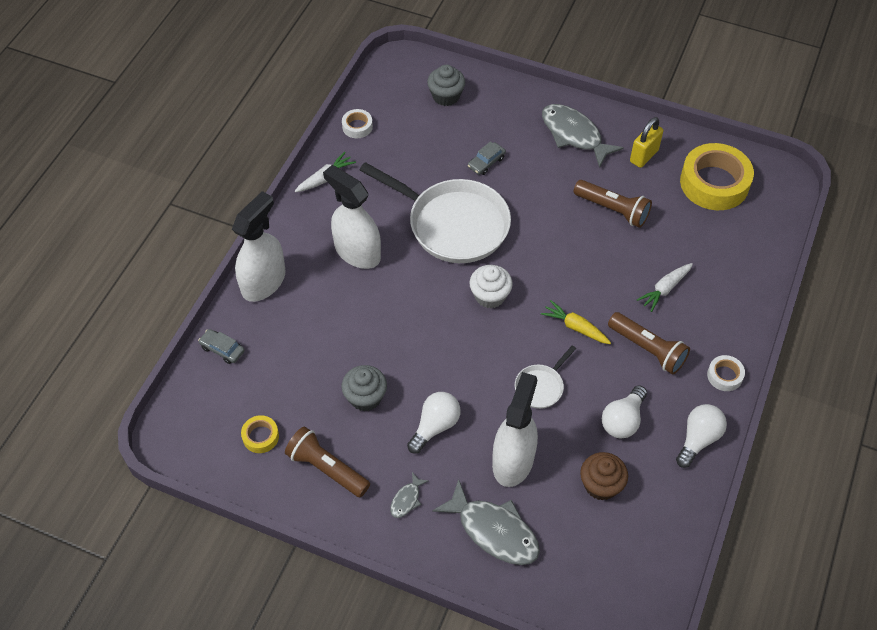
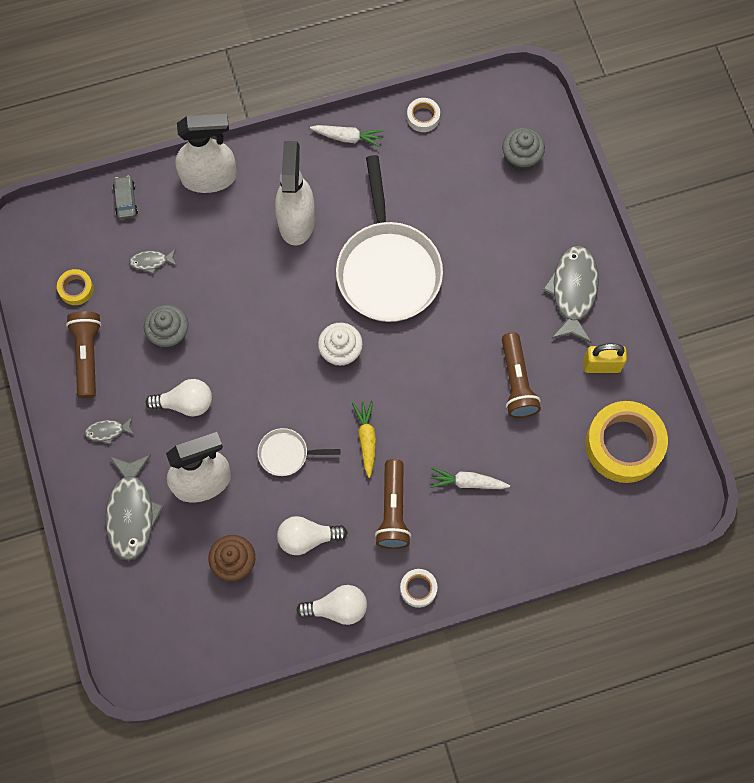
camera: 50 degrees right, 15 degrees up
grey car [468,141,506,175] -> none
none -> grey fish [129,249,177,274]

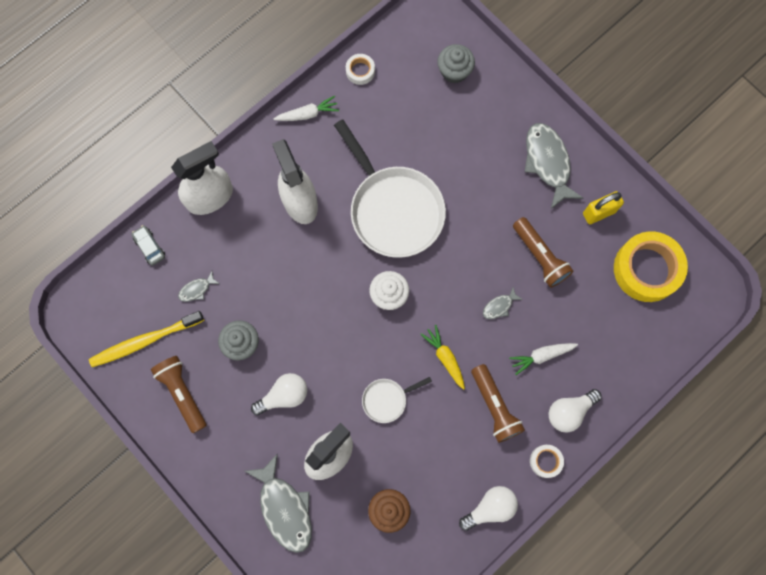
camera: 25 degrees left, 5 degrees up
yellow tape [57,269,94,305] -> yellow toothbrush [89,311,204,367]
grey fish [84,417,134,445] -> grey fish moved to [483,288,523,319]
white light bulb [277,516,348,555] -> white light bulb moved to [549,389,602,433]

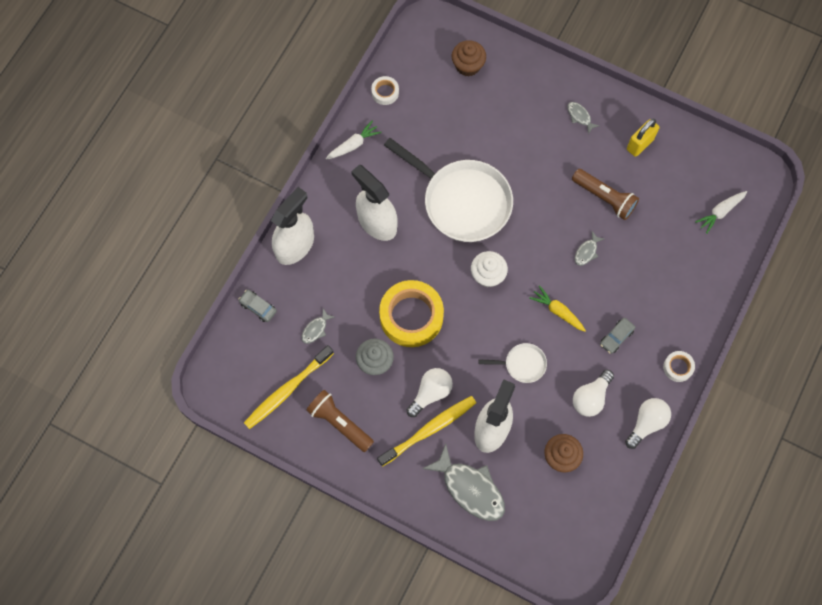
camera: 20 degrees left, 5 degrees down
white pan [362,377,432,423] -> white pan turned 135 degrees counterclockwise [479,343,547,383]
grey cupcake [437,44,475,83] -> brown cupcake [452,40,486,77]
brown flashlight [471,364,525,443] -> grey car [600,318,635,354]
white carrot [509,343,578,375] -> white carrot moved to [695,191,747,234]
grey fish [525,123,584,209] -> grey fish [567,102,599,134], size x0.46
white light bulb [549,389,602,433] -> white light bulb moved to [573,370,614,417]
yellow tape [614,231,688,302] -> yellow tape moved to [379,280,444,347]
none -> yellow toothbrush [377,396,476,467]

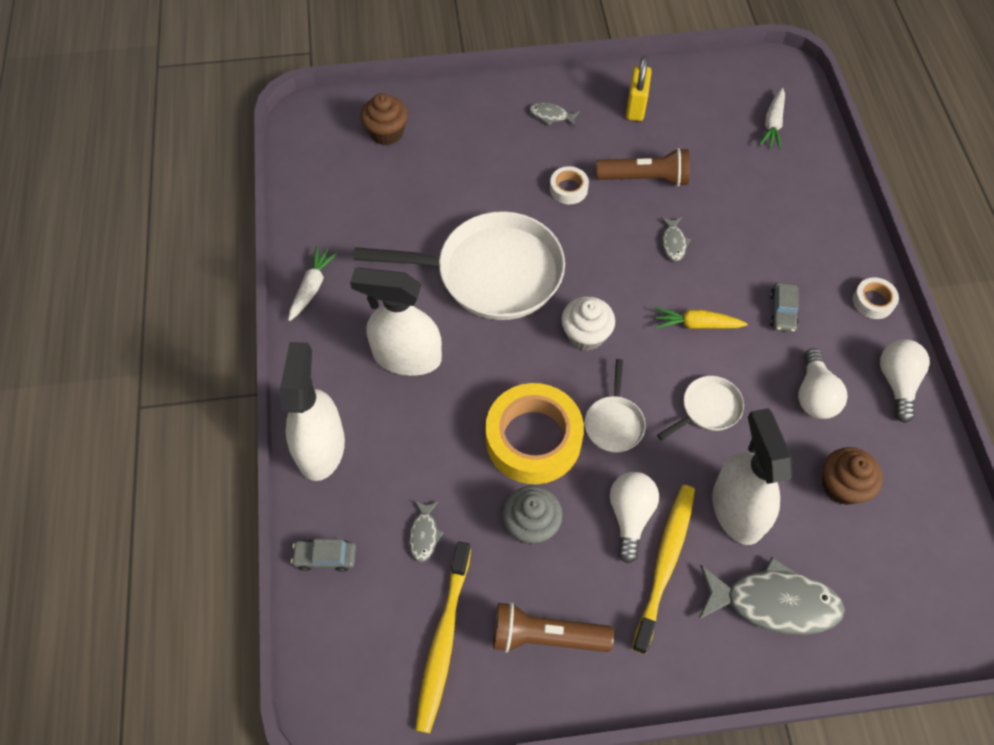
camera: 35 degrees left, 10 degrees down
white tape [371,76,399,105] -> white tape moved to [550,166,589,204]
none -> white pan [585,359,646,452]

